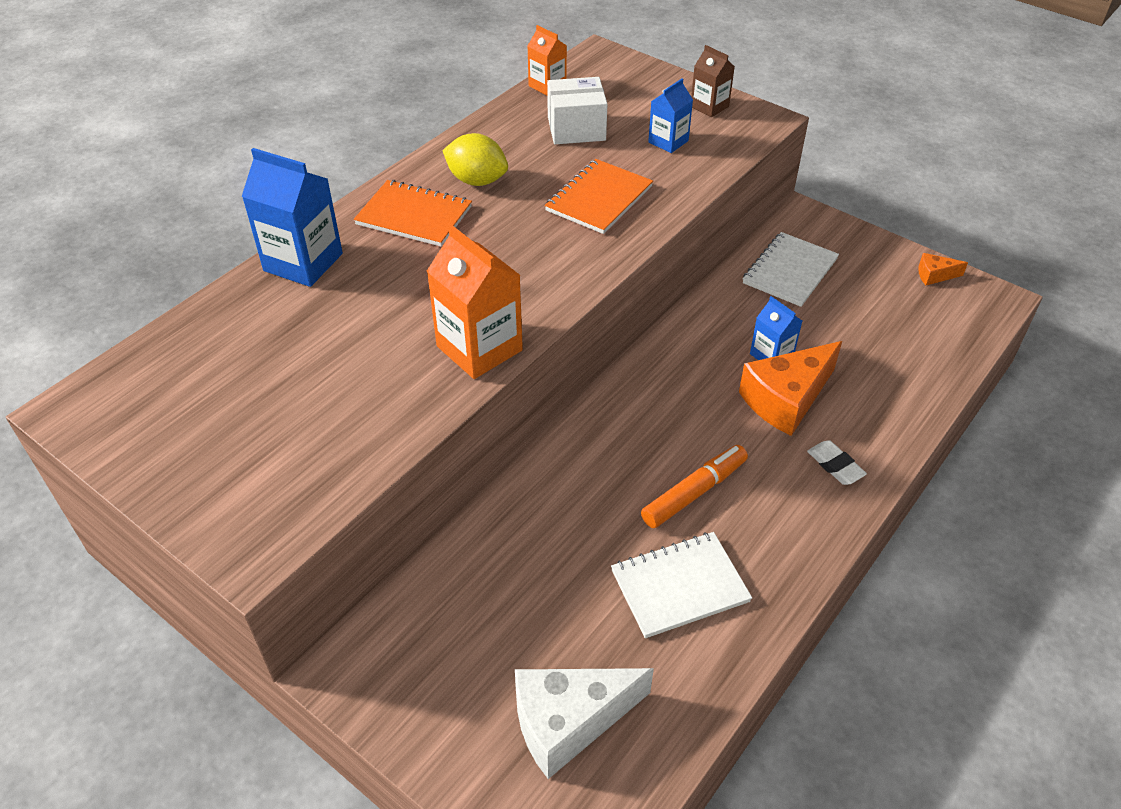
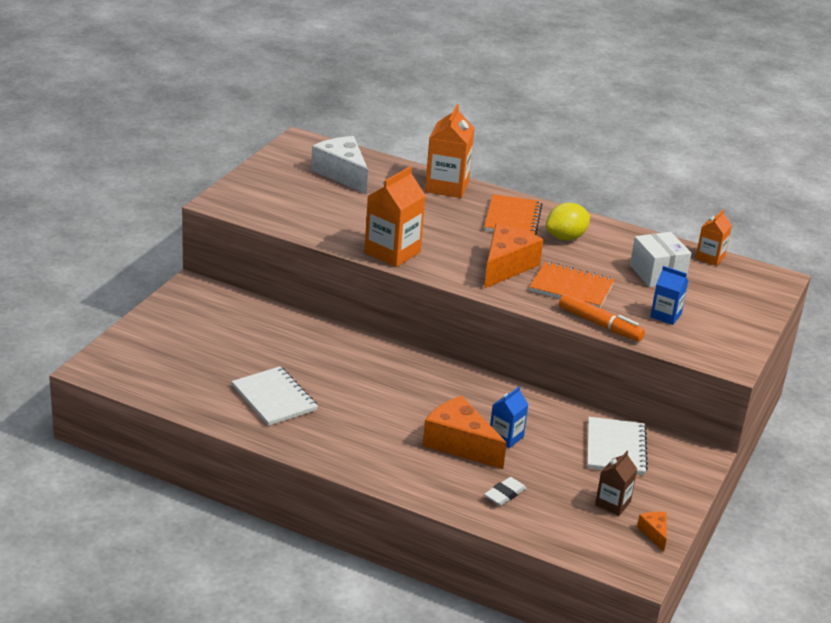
camera: 75 degrees right, 15 degrees down
blue carton [242,148,343,287] -> orange carton [425,104,474,198]
yellow lemon [442,133,508,186] -> yellow lemon turned 45 degrees clockwise [546,203,590,241]
white cheese [515,668,654,779] -> white cheese moved to [311,136,368,194]
orange marker [641,445,748,528] -> orange marker moved to [559,293,645,342]
brown carton [691,45,735,117] -> brown carton moved to [595,451,637,516]
white notebook [743,232,839,307] -> white notebook turned 75 degrees clockwise [587,417,648,475]
white eraser [807,440,867,485] -> white eraser moved to [484,477,526,506]
none -> orange cheese [484,224,543,289]

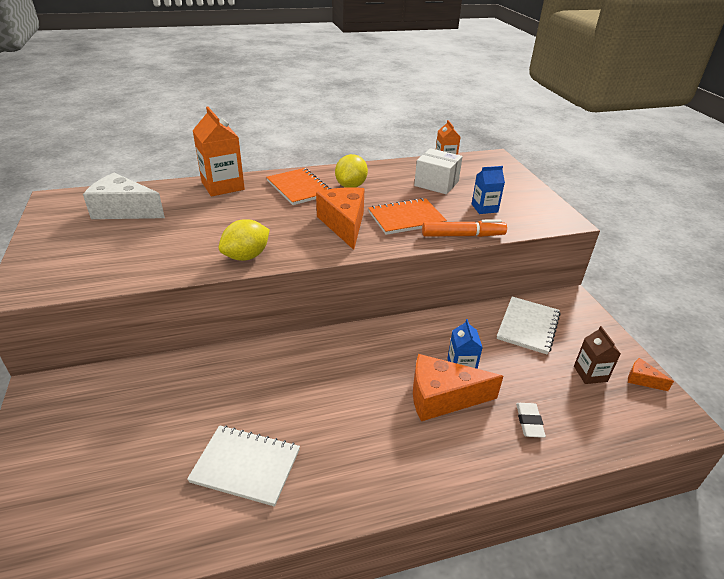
camera: 40 degrees left, 5 degrees up
orange carton [364,167,426,267] -> yellow lemon [218,219,270,261]
white notebook [587,417,648,475] -> white notebook turned 60 degrees clockwise [497,297,561,354]

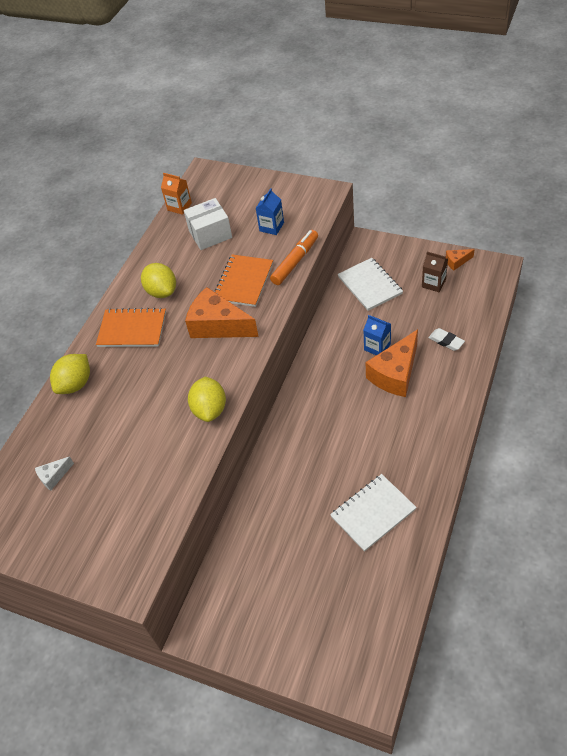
camera: 45 degrees left, 15 degrees up
white cheese [83,173,165,219] -> white cheese [35,457,74,491], size x0.46
orange carton [192,106,245,196] -> yellow lemon [50,354,90,394]

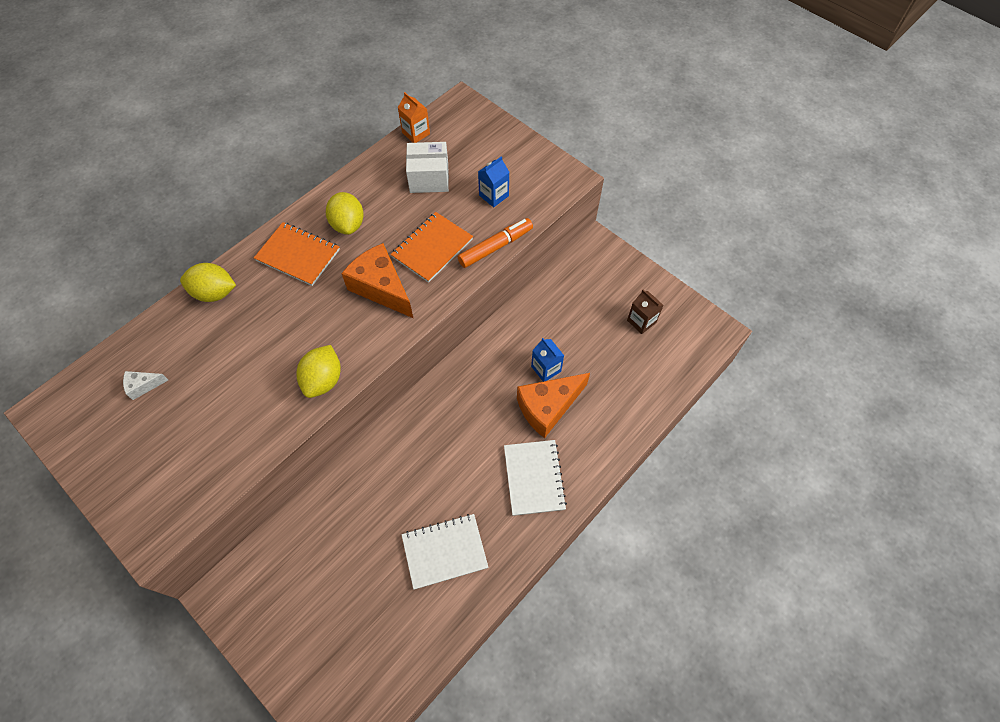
camera: 15 degrees right, 10 degrees up
yellow lemon [50,354,90,394] -> yellow lemon turned 45 degrees clockwise [180,263,236,302]
white notebook [338,258,403,311] -> white notebook moved to [504,440,567,516]
white eraser [428,328,465,351] -> none
orange cheese [446,249,475,271] -> none

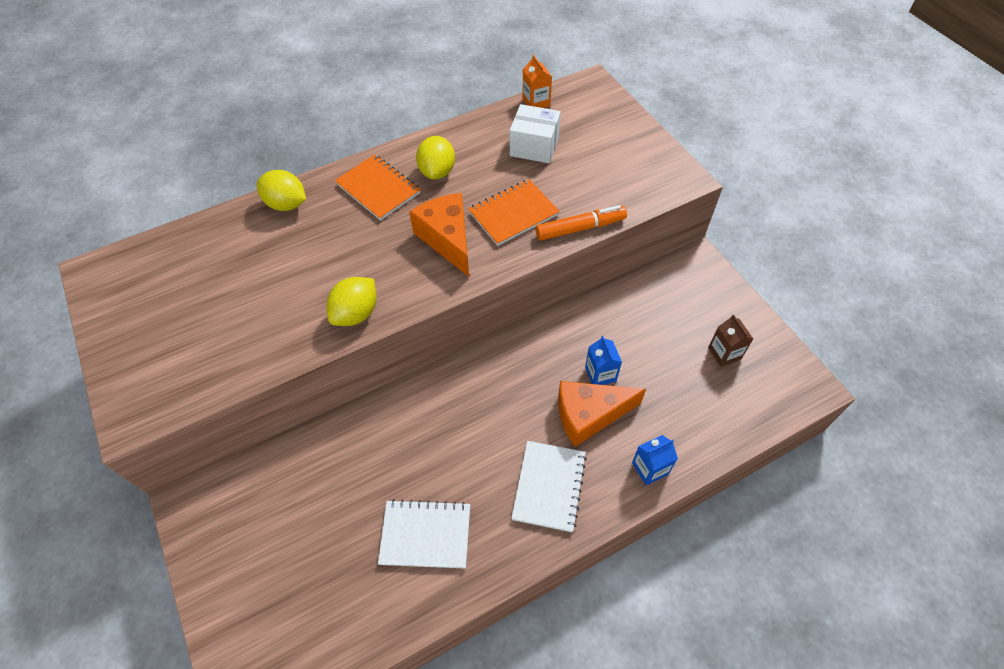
camera: 20 degrees right, 5 degrees down
white cheese [123,371,168,400] -> none
blue carton [478,156,509,207] -> blue carton moved to [632,435,678,485]

